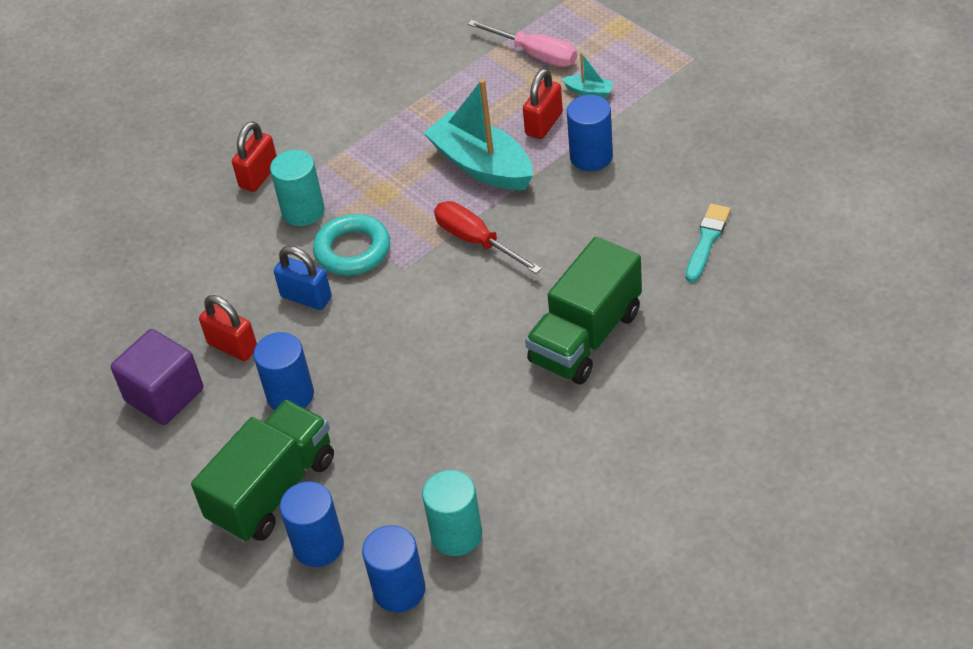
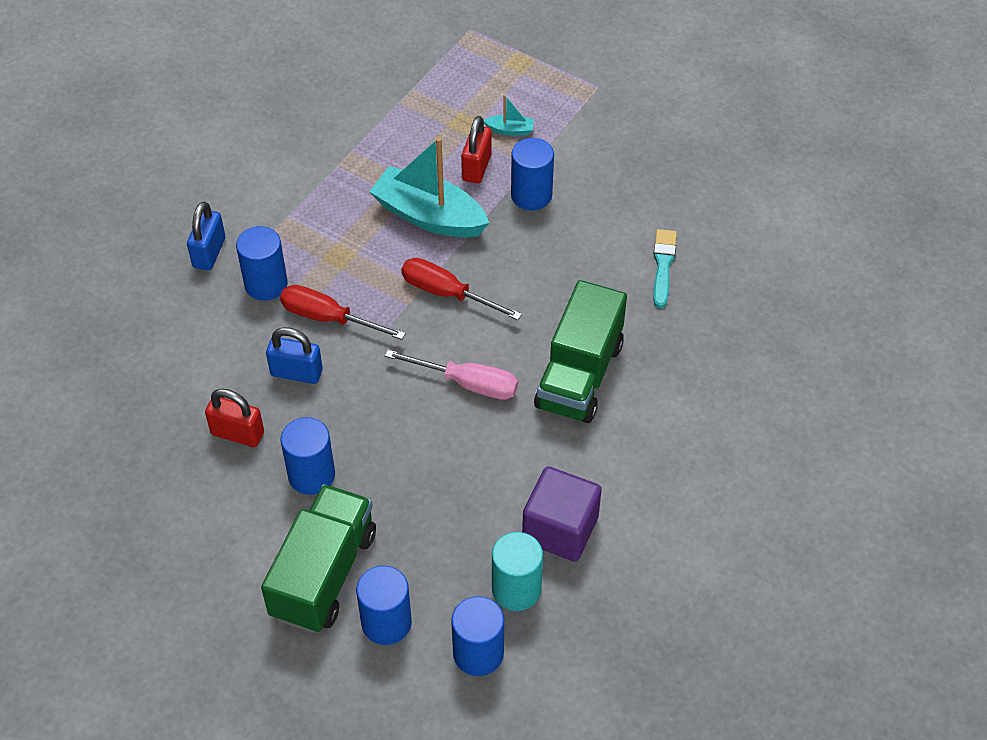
camera: 20 degrees left, 5 degrees up
purple cube [111,329,203,425] -> purple cube moved to [522,467,602,562]
red padlock [232,121,277,192] -> blue padlock [187,201,225,270]
turquoise cylinder [270,150,325,226] -> blue cylinder [236,226,288,301]
turquoise ring [313,214,390,276] -> red screwdriver [280,285,406,340]
pink screwdriver [468,20,577,67] -> pink screwdriver moved to [385,350,518,400]

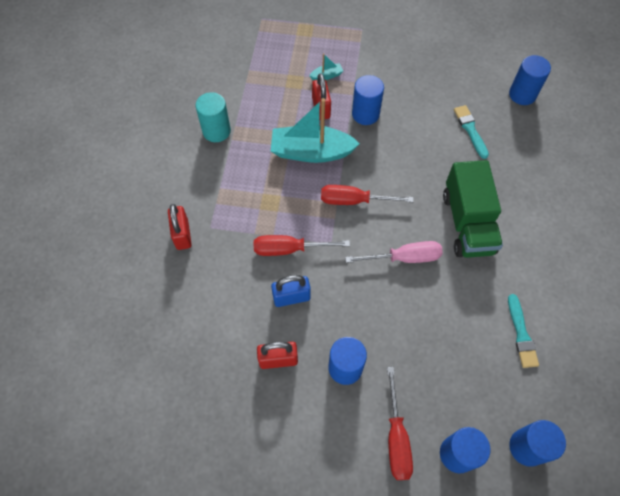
camera: 25 degrees left, 10 degrees up
blue padlock [187,201,225,270] -> red padlock [168,204,192,250]
blue cylinder [236,226,288,301] -> blue cylinder moved to [509,55,551,105]
green truck [261,484,376,633] -> red screwdriver [387,367,413,480]
turquoise cylinder [492,532,543,611] -> turquoise cylinder moved to [196,92,231,142]
purple cube [522,467,602,562] -> turquoise brush [508,294,539,368]

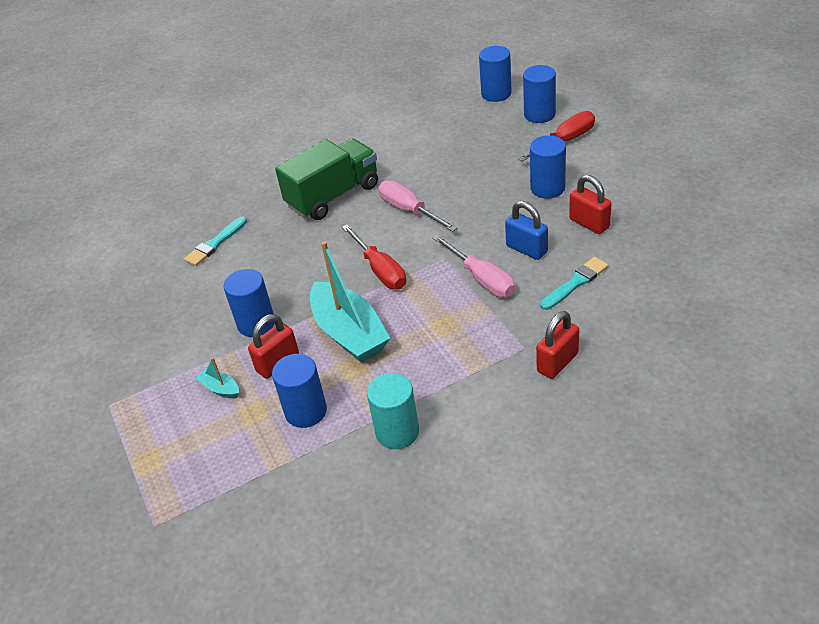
camera: 120 degrees left, 20 degrees down
red screwdriver [254,235,350,256] -> pink screwdriver [433,235,515,297]
turquoise brush [508,294,539,368] -> turquoise brush moved to [540,257,608,310]
blue cylinder [509,55,551,105] -> blue cylinder moved to [272,354,327,428]

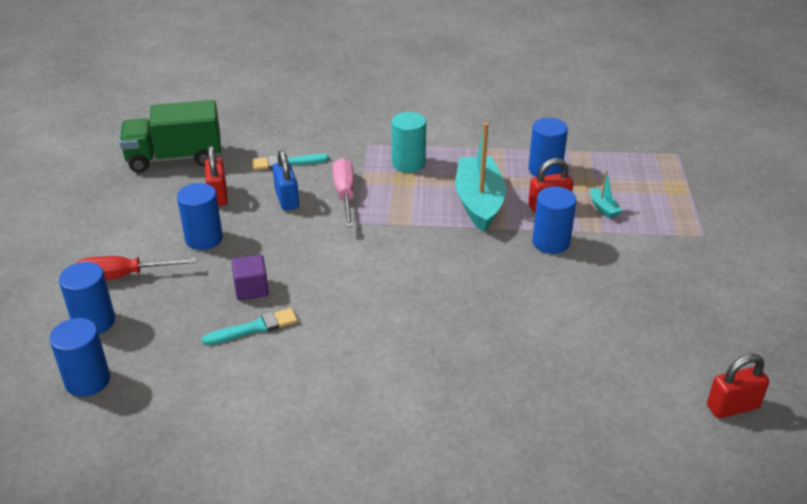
camera: 155 degrees left, 5 degrees down
turquoise brush [184,216,247,266] -> turquoise brush moved to [202,308,298,345]
green truck [275,138,378,220] -> green truck moved to [119,100,221,173]
red screwdriver [342,224,406,289] -> none
turquoise cylinder [367,373,419,449] -> turquoise cylinder moved to [392,112,426,173]
pink screwdriver [379,180,457,232] -> none
red padlock [536,311,579,379] -> red padlock moved to [707,354,769,418]
none -> purple cube [231,255,269,300]

